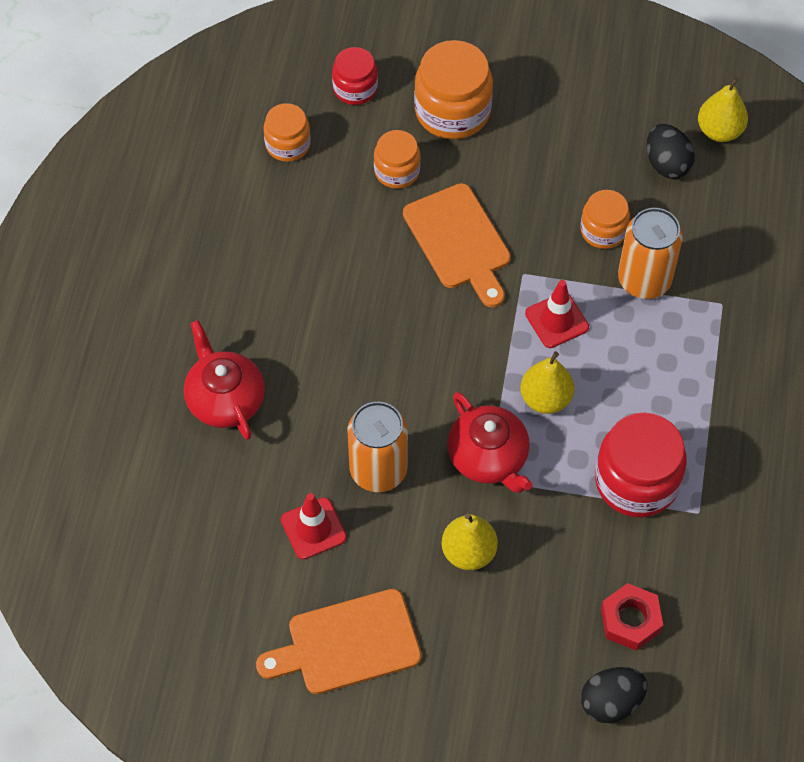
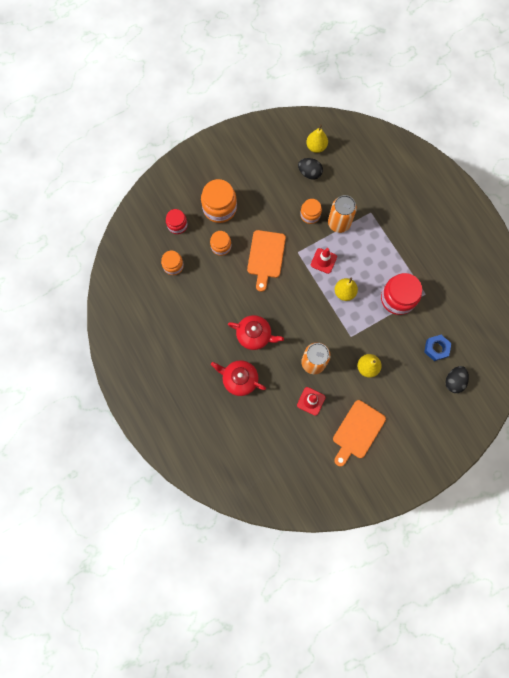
camera: 40 degrees left, 15 degrees up
orange cutting board [403,183,511,307] -> orange cutting board turned 75 degrees clockwise [247,230,286,292]
red teapot [447,392,532,493] -> red teapot moved to [228,315,284,350]
red nut [601,583,663,650] -> blue nut [424,335,451,361]

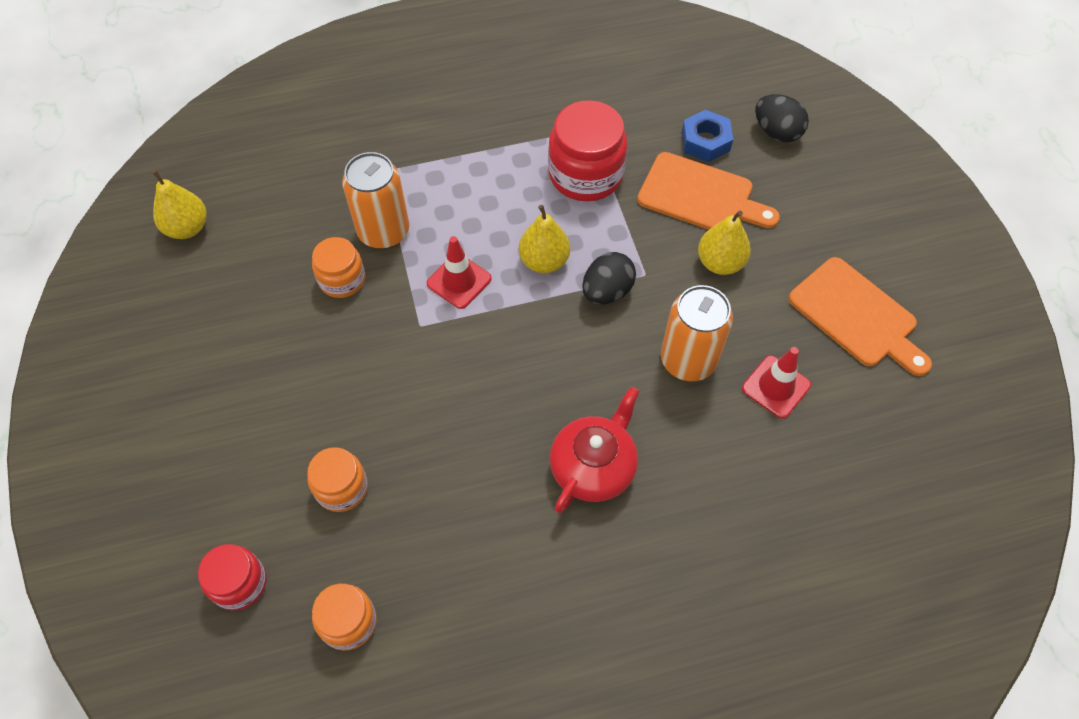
camera: 75 degrees left, 15 degrees down
orange jar [201,179,237,223] -> none
red teapot [211,360,266,396] -> none
orange cutting board [247,230,286,292] -> orange cutting board moved to [637,152,780,230]
black egg [298,158,323,180] -> black egg moved to [582,252,636,305]

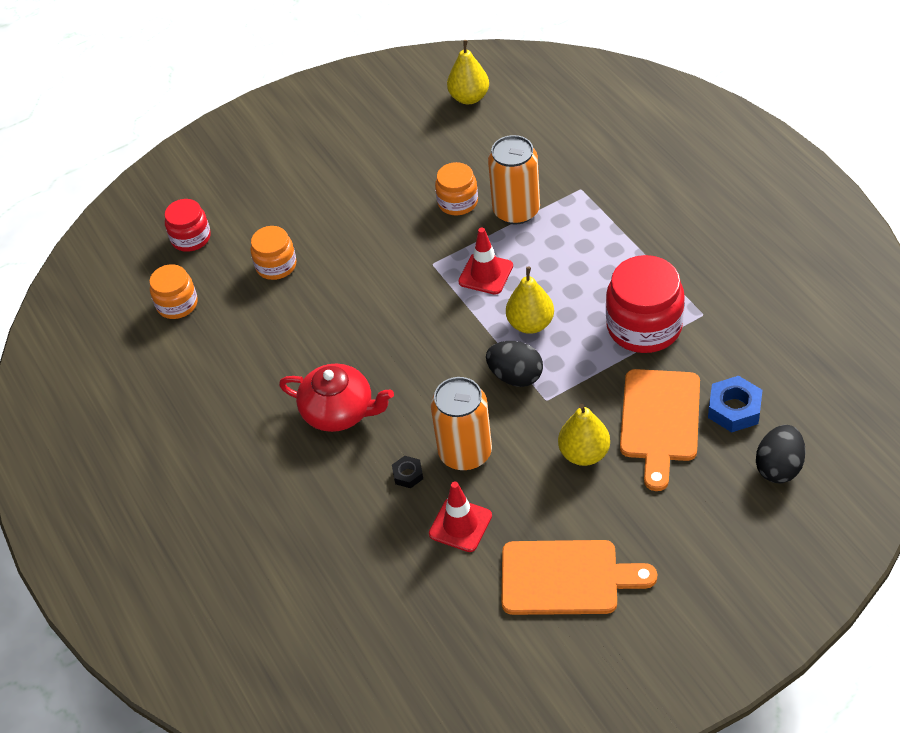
camera: 80 degrees right, 10 degrees down
orange cutting board [788,257,932,376] -> orange cutting board turned 120 degrees counterclockwise [501,540,657,615]
none -> black nut [392,456,423,488]

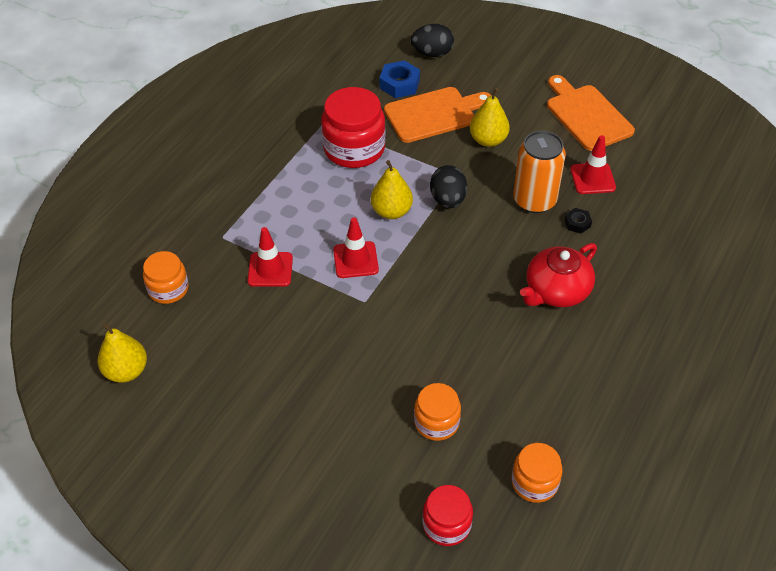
camera: 125 degrees left, 0 degrees up
red teapot [279,364,394,432] -> red teapot turned 120 degrees counterclockwise [520,243,597,307]
orange jar [435,162,478,215] -> orange jar moved to [143,251,189,304]
orange can [488,135,540,224] -> red traffic cone [248,227,293,287]

